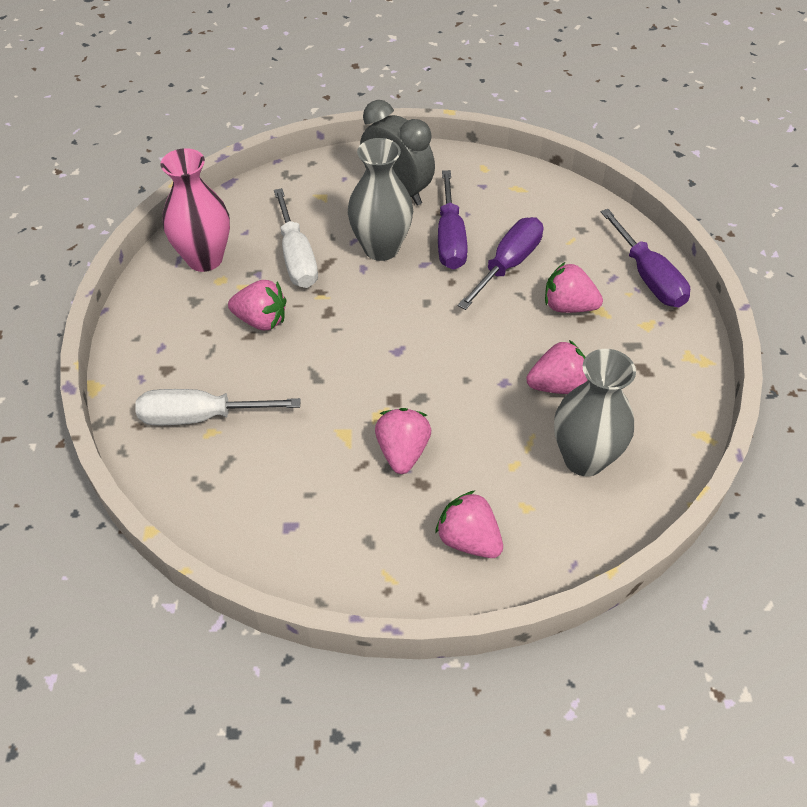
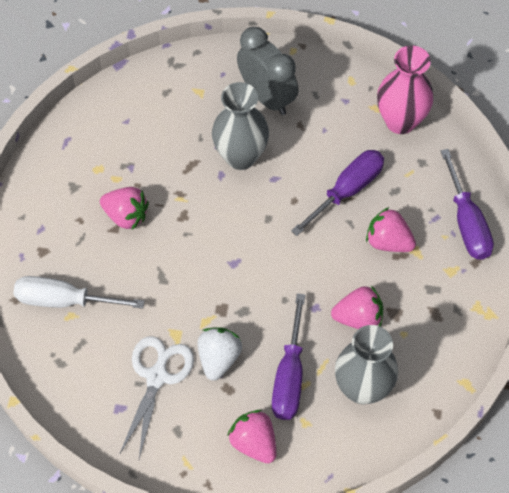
camera: 10 degrees right, 10 degrees up
pink vase [160,148,230,272] -> pink vase moved to [377,46,434,134]
white screwdriver [274,188,318,288] -> none
pink strawberry [375,408,431,474] -> white strawberry [197,328,242,381]
purple screwdriver [438,170,468,270] -> purple screwdriver moved to [272,293,305,420]
none -> white scissors [119,336,194,459]

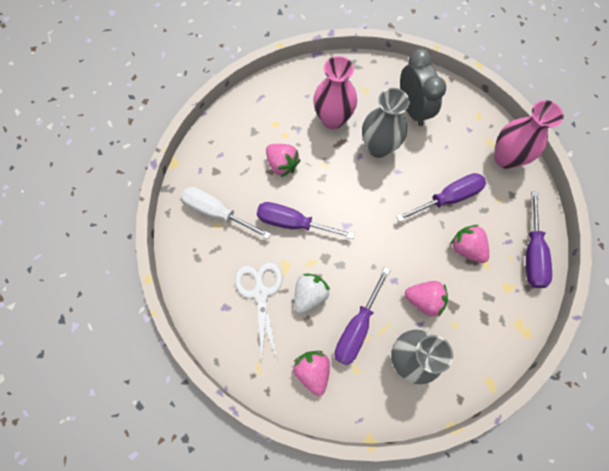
camera: 20 degrees right, 10 degrees up
white scissors [119,336,194,459] -> white scissors turned 45 degrees counterclockwise [235,262,282,361]
none -> purple screwdriver [257,202,355,239]
none -> pink vase [313,56,357,129]

